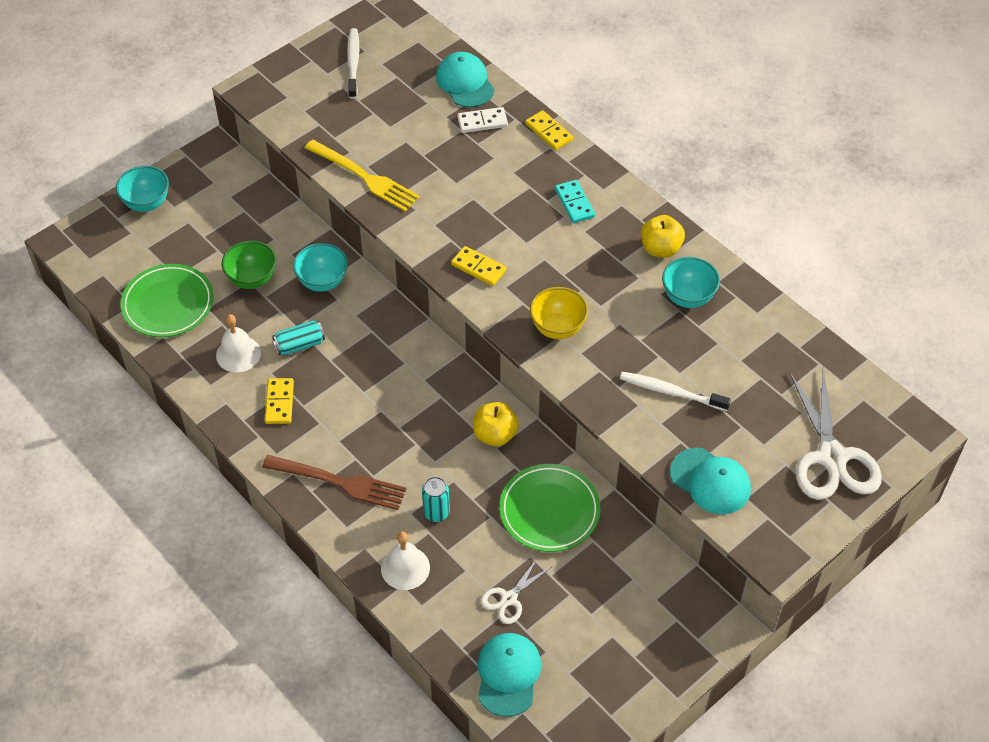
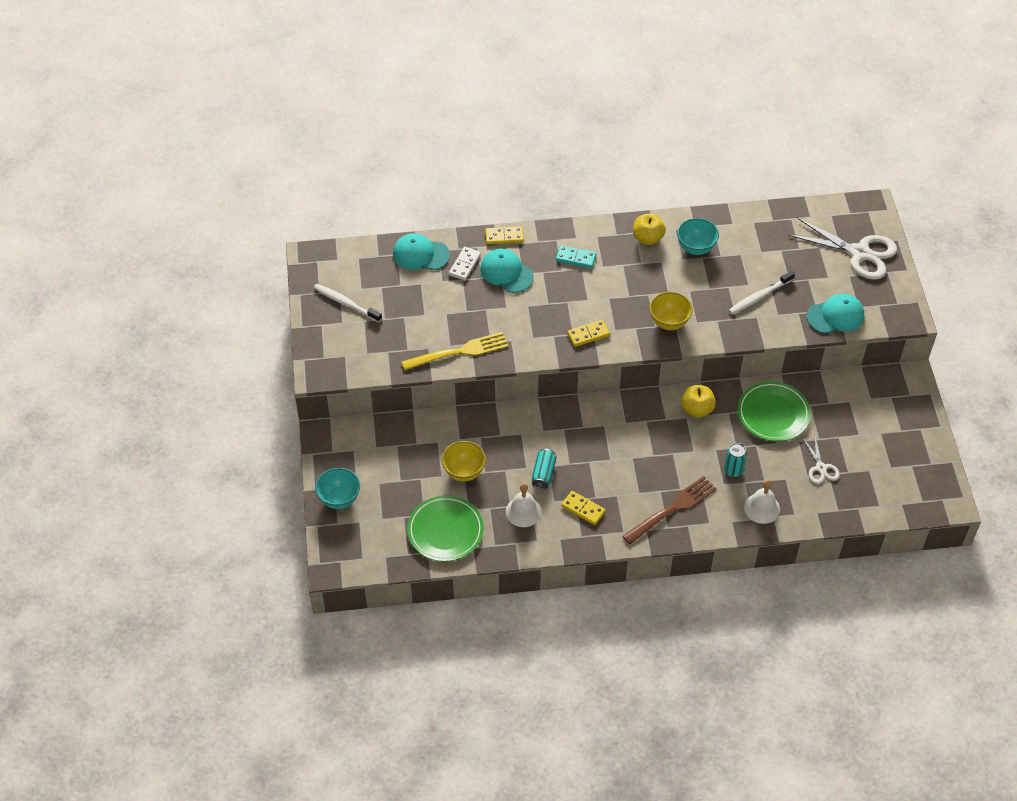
camera: 55 degrees left, 0 degrees up
green bowl [221,241,276,289] -> yellow bowl [441,441,486,482]
turquoise bowl [293,243,348,292] -> none
turquoise cap [478,633,541,717] -> turquoise cap moved to [480,249,534,293]

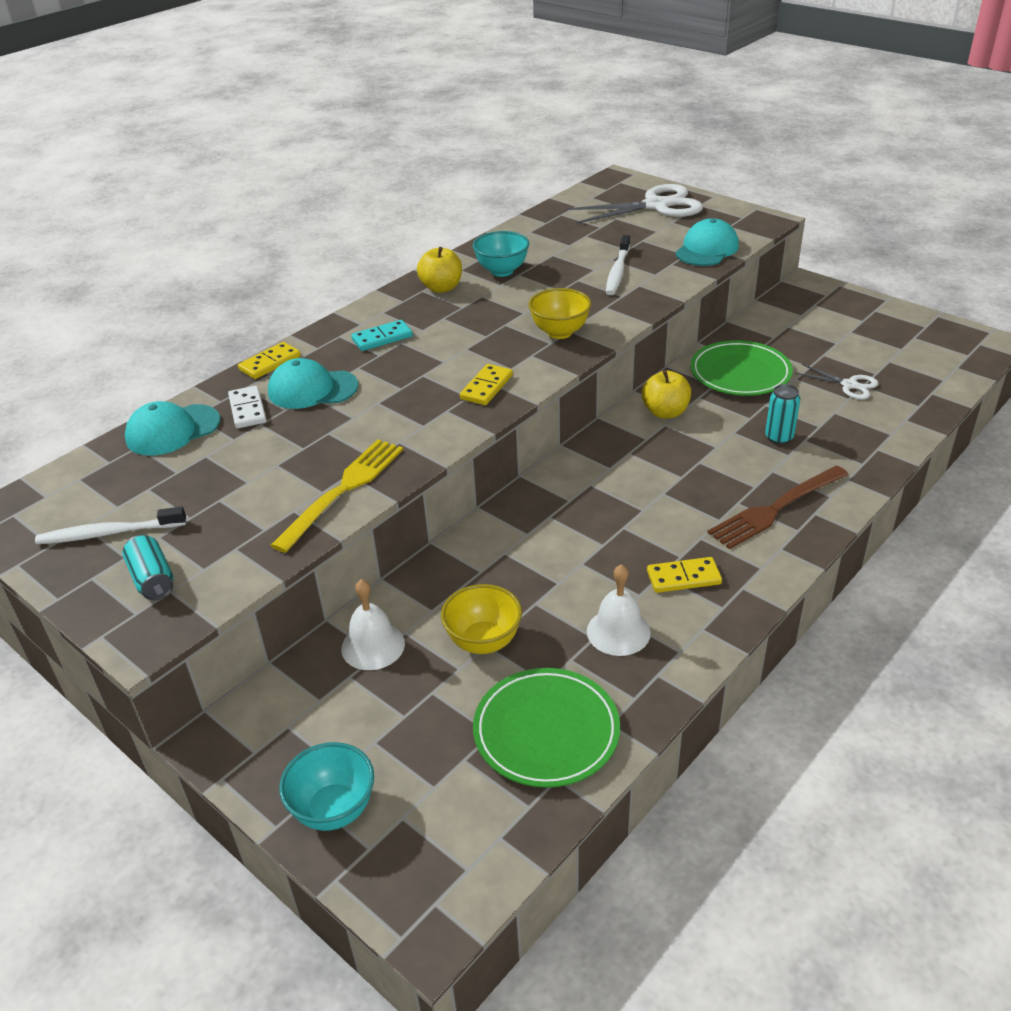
camera: 40 degrees left, 15 degrees down
turquoise can [531,449,556,489] -> turquoise can moved to [122,535,174,601]
brown fork [623,476,717,544] -> brown fork turned 135 degrees counterclockwise [707,465,849,549]
white bell [744,480,780,524] -> white bell moved to [341,579,405,670]

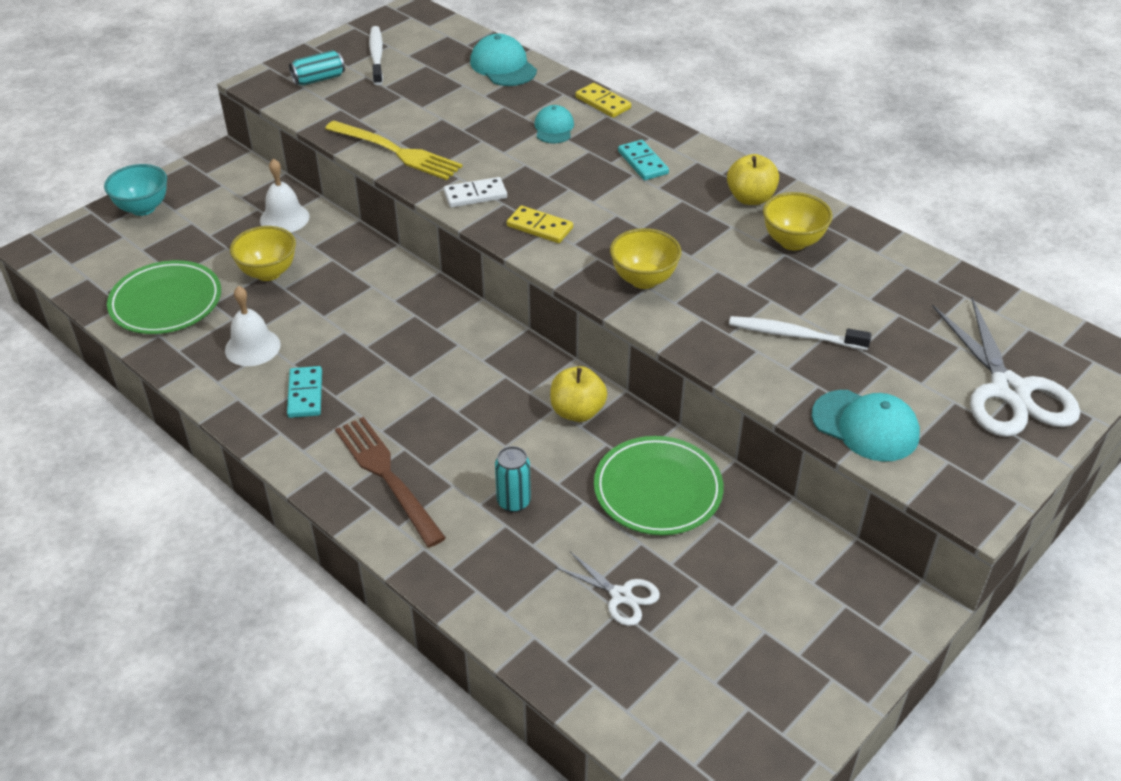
camera: 90 degrees right, 5 degrees up
white domino [228,386,267,428] -> white domino moved to [443,177,507,208]
turquoise cap [268,358,358,409] -> turquoise cap [534,105,574,144], size x0.65
turquoise bowl [473,231,529,277] -> yellow bowl [763,192,833,250]
yellow domino [647,557,722,593] -> turquoise domino [287,366,322,418]
white scissors [795,364,879,399] -> white scissors turned 90 degrees counterclockwise [555,551,660,626]

